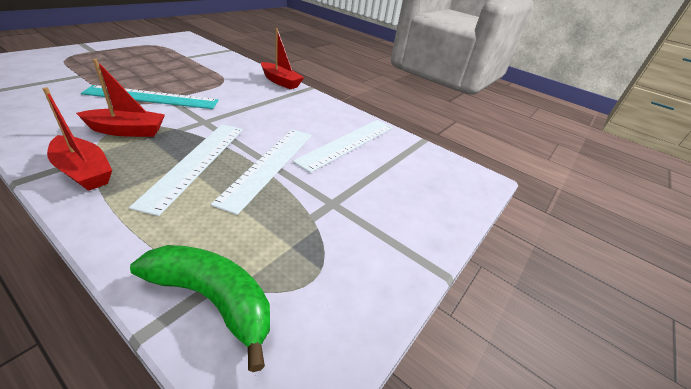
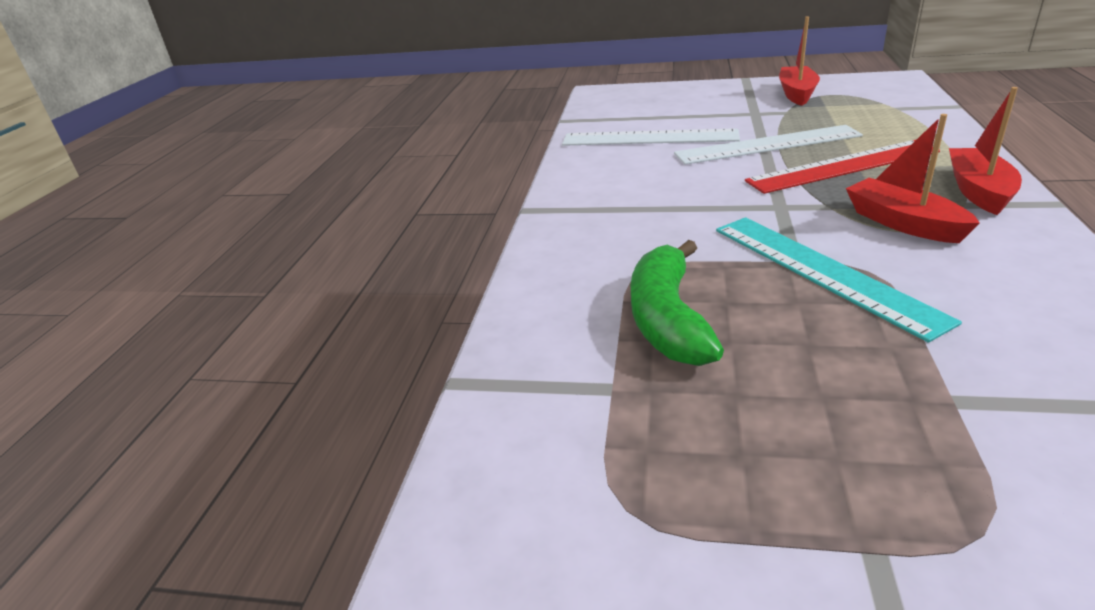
camera: 110 degrees left, 5 degrees down
white ruler [129,124,243,216] -> red ruler [745,140,940,194]
green banana [130,245,270,372] -> green banana moved to [631,240,724,366]
red boat [261,28,304,89] -> red boat moved to [779,16,820,106]

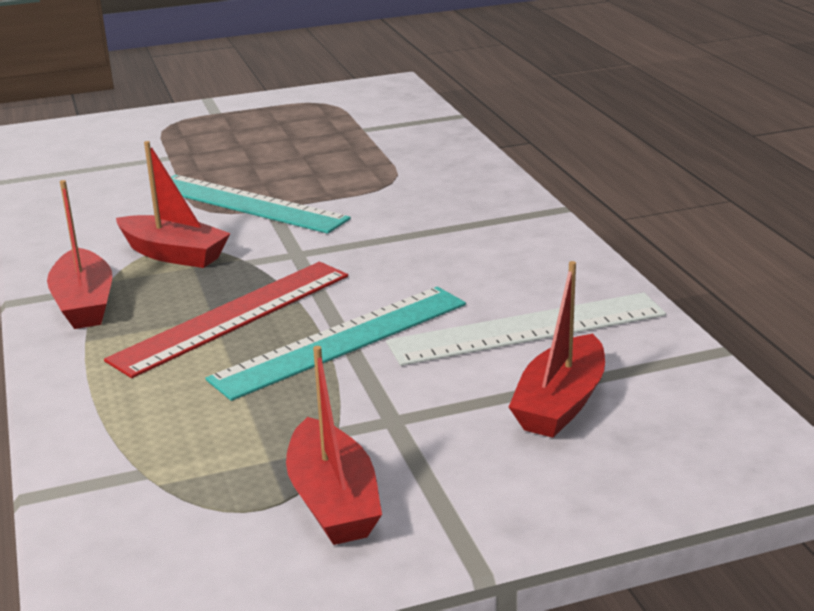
camera: 150 degrees right, 5 degrees down
green banana [631,240,724,366] -> none
white ruler [674,125,863,165] -> turquoise ruler [206,287,466,401]
none -> red boat [509,261,605,438]

